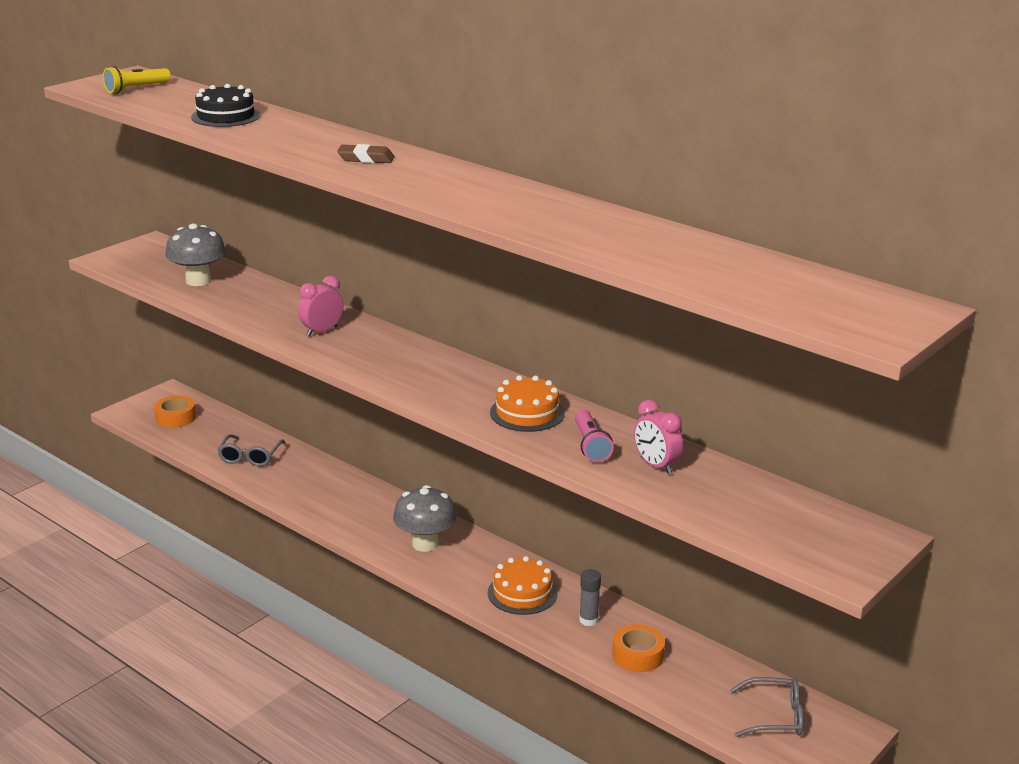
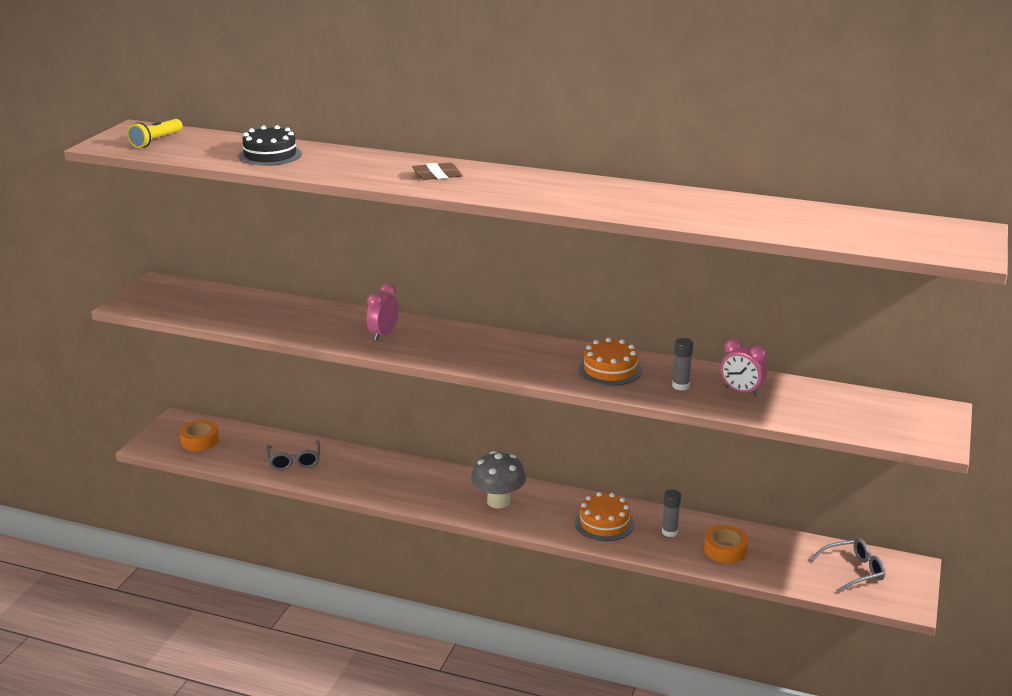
camera: 20 degrees left, 0 degrees up
grey mushroom [165,223,226,286] -> none
pink flashlight [575,410,614,463] -> grey glue stick [672,338,693,391]

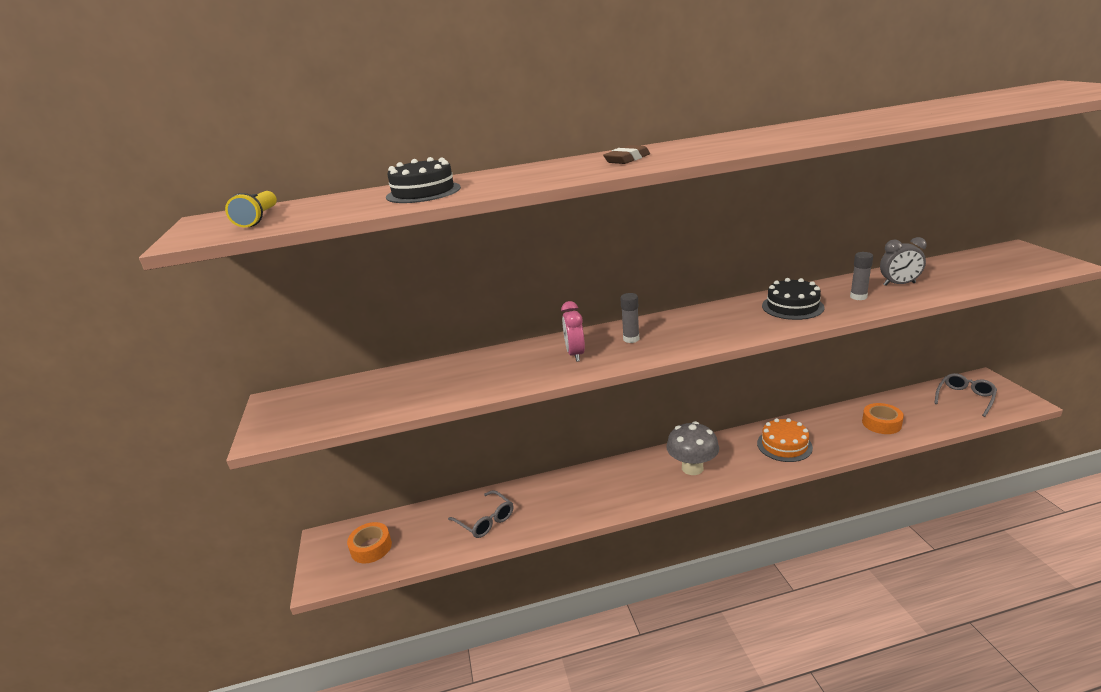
camera: 30 degrees left, 0 degrees up
orange cake [579,338,642,386] -> black cake [762,278,824,320]
grey glue stick [662,489,681,537] -> grey glue stick moved to [620,293,639,343]
pink clock [721,339,767,396] -> grey clock [880,237,927,286]

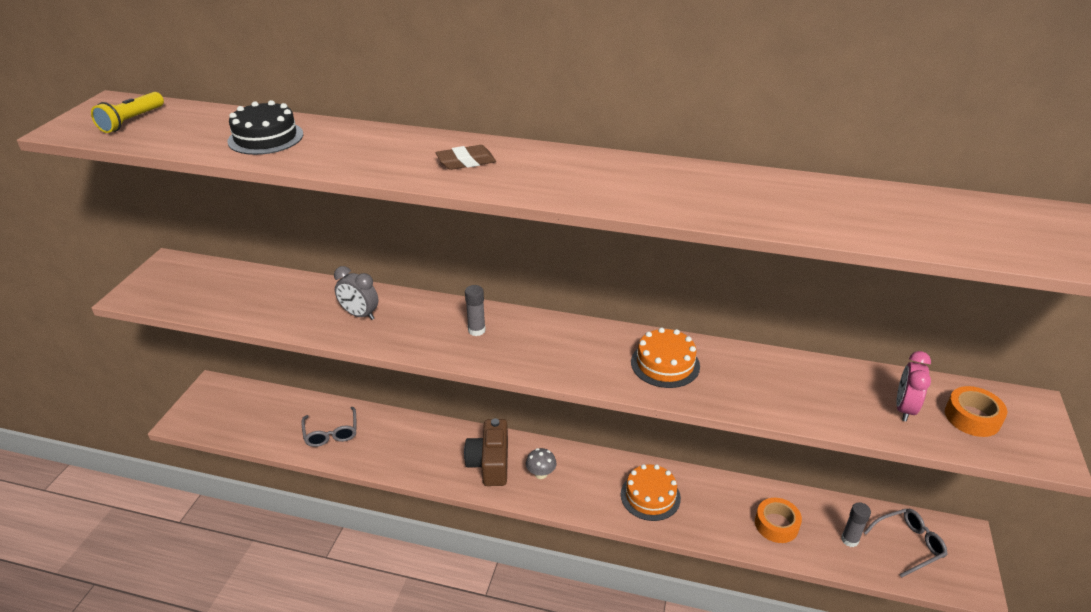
camera: 25 degrees right, 10 degrees up
orange tape [347,522,392,563] -> orange tape moved to [945,386,1007,437]
pink clock [561,301,585,362] -> pink clock moved to [896,351,931,422]
grey mushroom [666,421,719,475] -> grey mushroom [526,448,557,479], size x0.56
black cake [762,278,824,320] -> orange cake [631,328,700,388]
grey glue stick [850,252,873,300] -> grey glue stick moved to [841,502,871,547]
grey clock [880,237,927,286] -> grey clock moved to [334,266,379,320]
none -> brown camera [464,418,508,486]

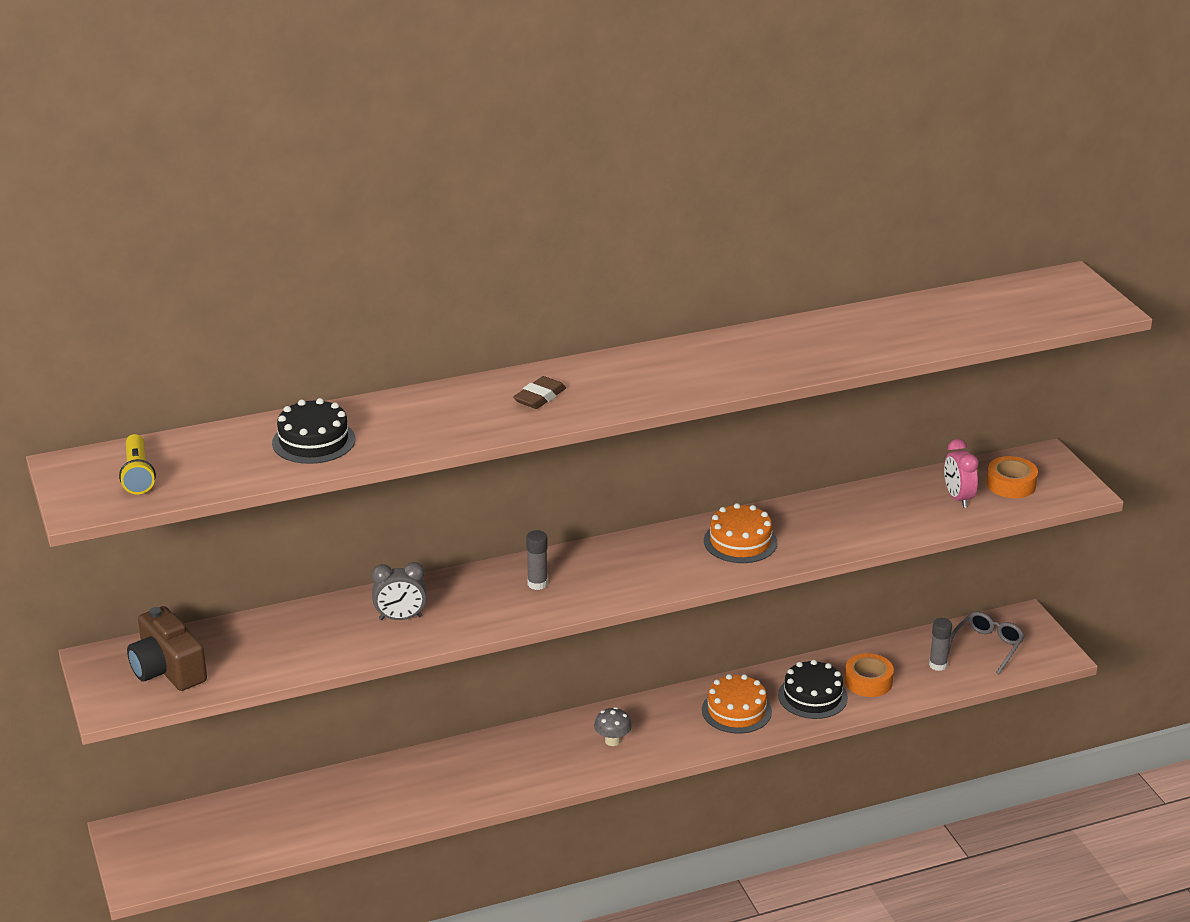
camera: 35 degrees left, 5 degrees down
grey glasses [301,407,357,447] -> none
brown camera [464,418,508,486] -> brown camera moved to [127,606,207,691]
none -> black cake [778,660,848,719]

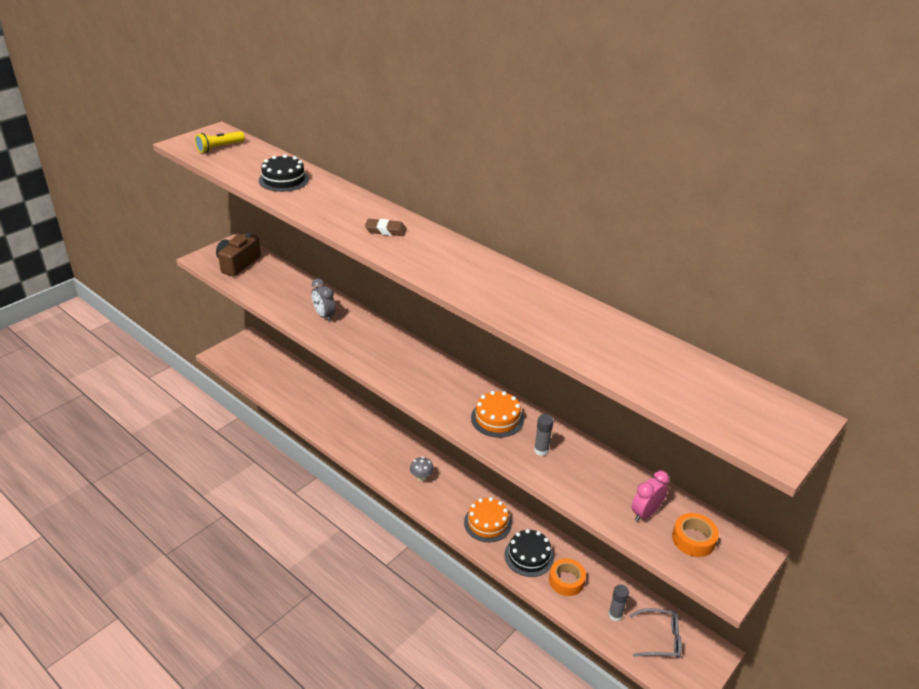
camera: 60 degrees right, 5 degrees up
grey glue stick [526,530,548,590] -> grey glue stick moved to [534,414,554,456]

